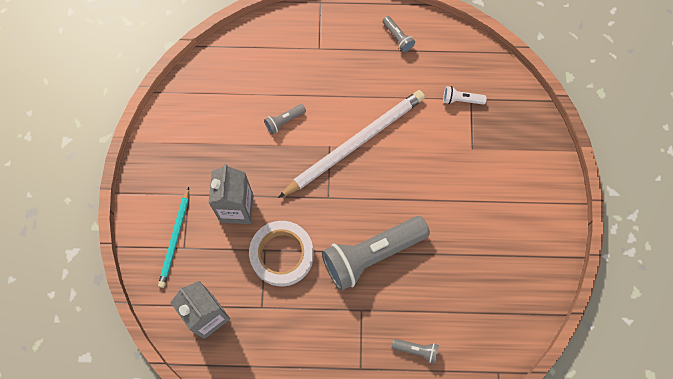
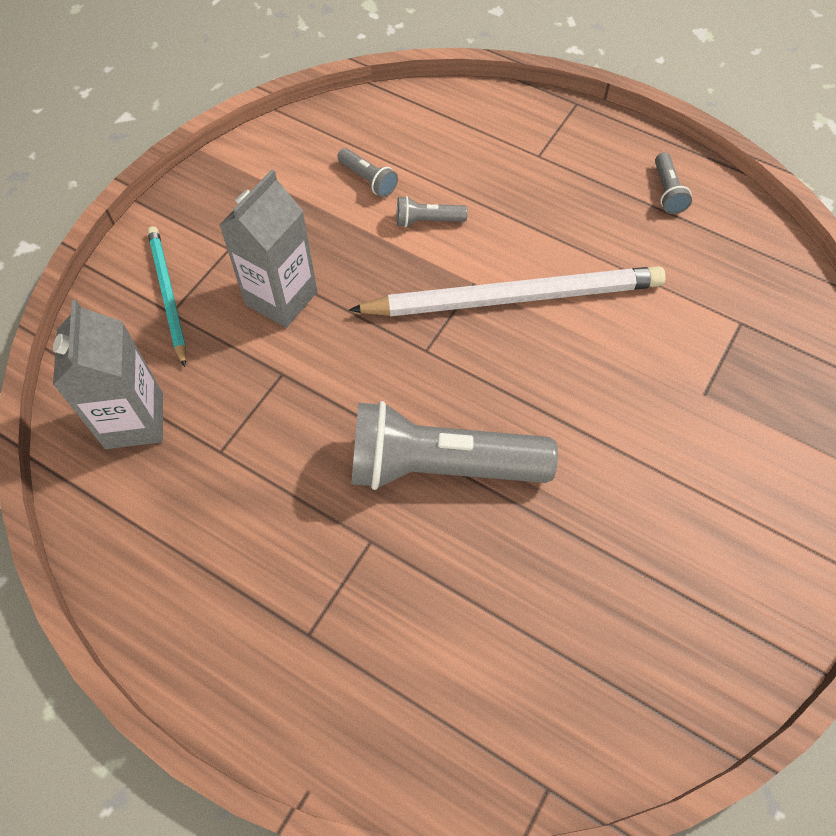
camera: 30 degrees right, 10 degrees down
turquoise pencil [158,187,189,288] -> turquoise pencil turned 120 degrees clockwise [147,226,186,367]
white tape [249,221,314,286] -> none
grey flashlight [392,339,439,363] -> grey flashlight moved to [337,148,398,197]
white flashlight [443,86,487,105] -> none

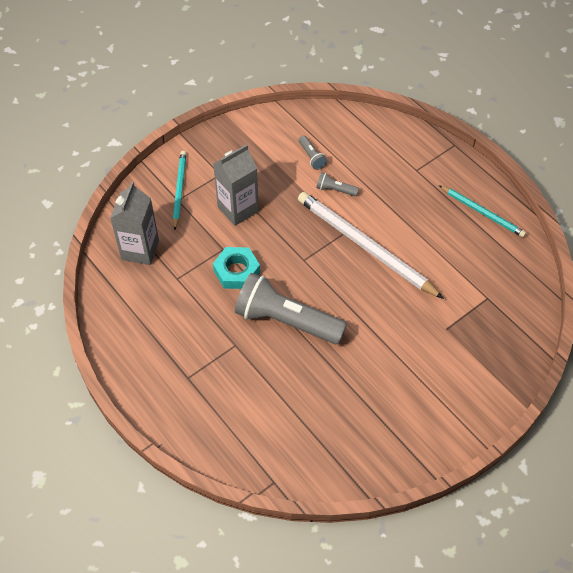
camera: 20 degrees right, 5 degrees down
white pencil [349,266,666,316] -> white pencil turned 150 degrees counterclockwise [298,192,444,299]
grey flashlight [655,153,692,214] -> turquoise pencil [439,185,526,237]
none -> turquoise nut [213,247,260,289]

